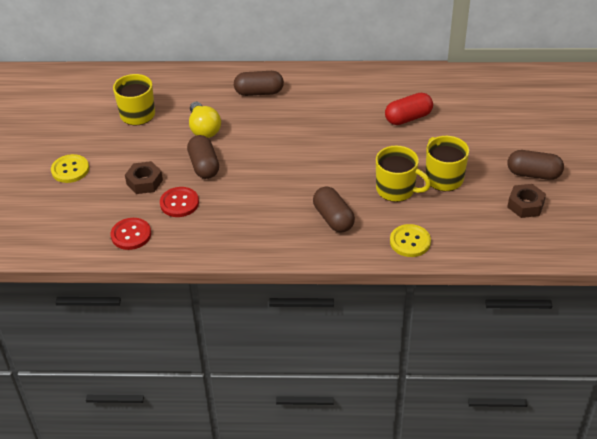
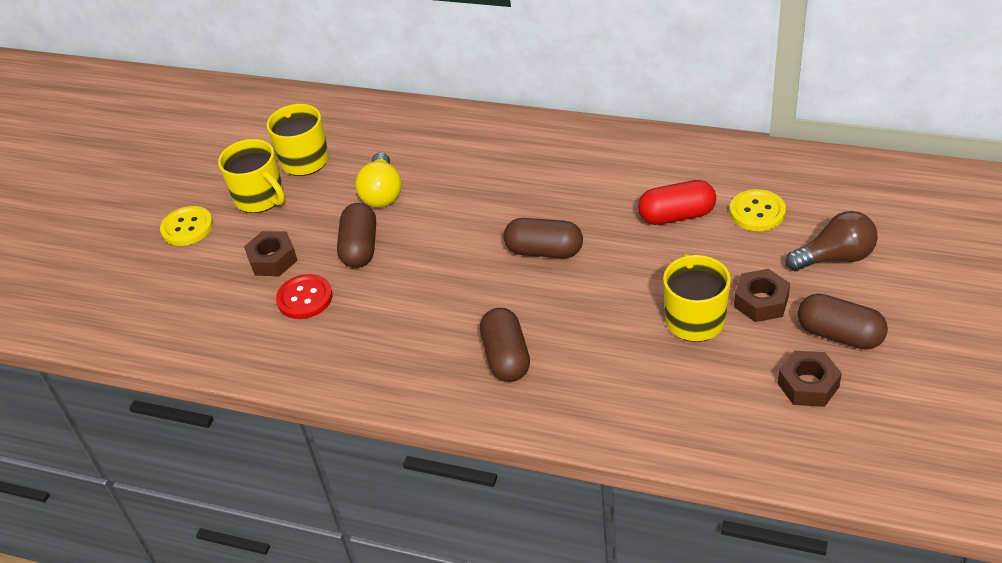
camera: 20 degrees right, 0 degrees up
red button [111,218,151,250] -> none
brown capsule [234,71,284,96] -> brown capsule moved to [504,218,583,258]
yellow mug [376,146,431,202] -> yellow mug moved to [218,139,285,213]
yellow button [390,224,431,257] -> yellow button moved to [730,189,786,231]
none -> brown nut [734,269,790,322]
none -> brown light bulb [786,211,878,271]

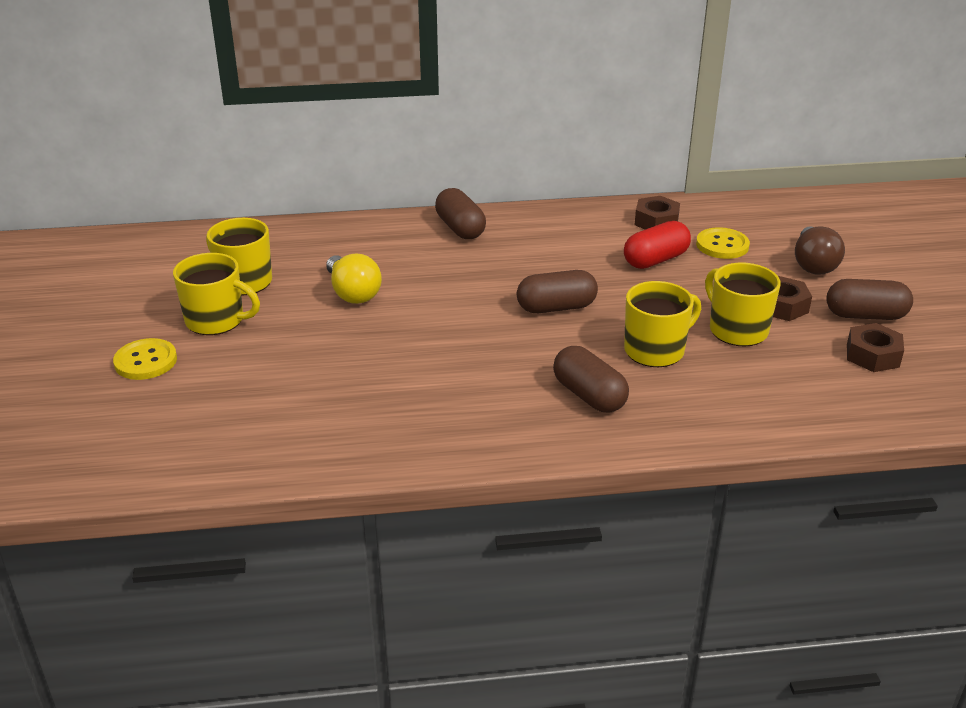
camera: 30 degrees left, 10 degrees down
brown nut [244,231,298,276] -> brown nut moved to [635,196,680,230]
red button [276,274,333,319] -> none
brown capsule [337,203,376,268] -> brown capsule moved to [435,188,486,239]
brown light bulb [786,211,878,271] -> brown light bulb turned 135 degrees clockwise [795,226,845,275]
none -> yellow mug [624,281,701,367]

